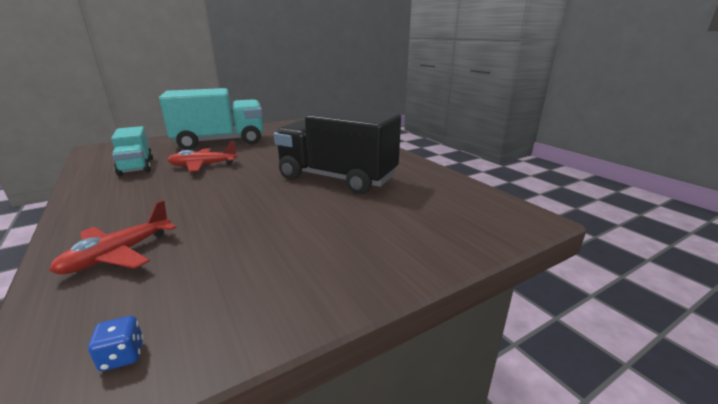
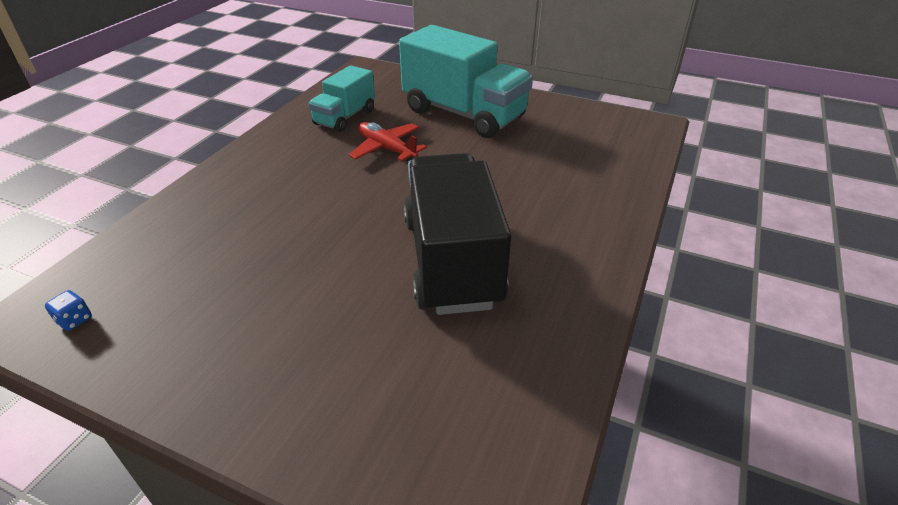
camera: 55 degrees right, 15 degrees up
red plane [49,200,177,275] -> none

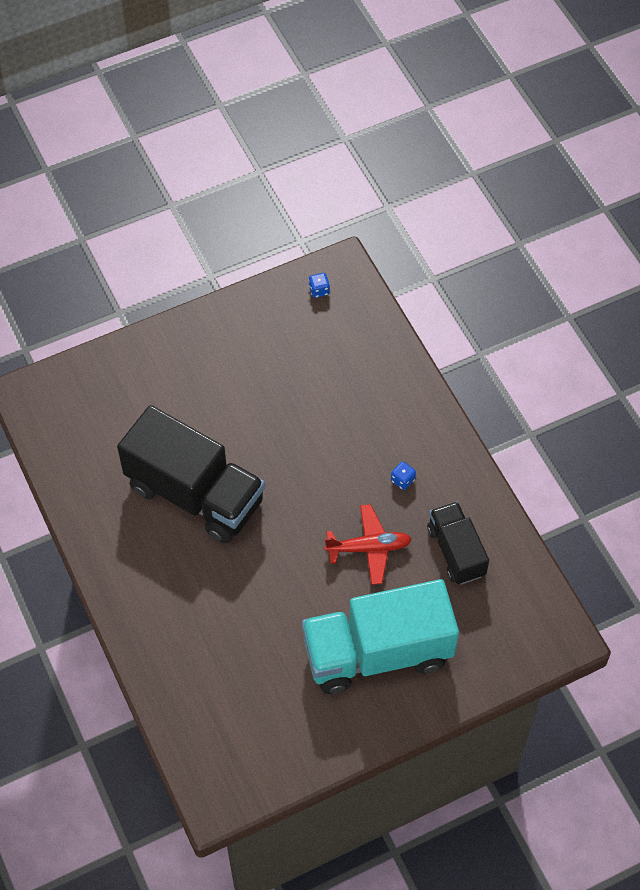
camera: 130 degrees right, 20 degrees up
turquoise truck [308,65,375,132] -> black truck [427,501,489,585]
none -> blue dice [391,461,416,490]

